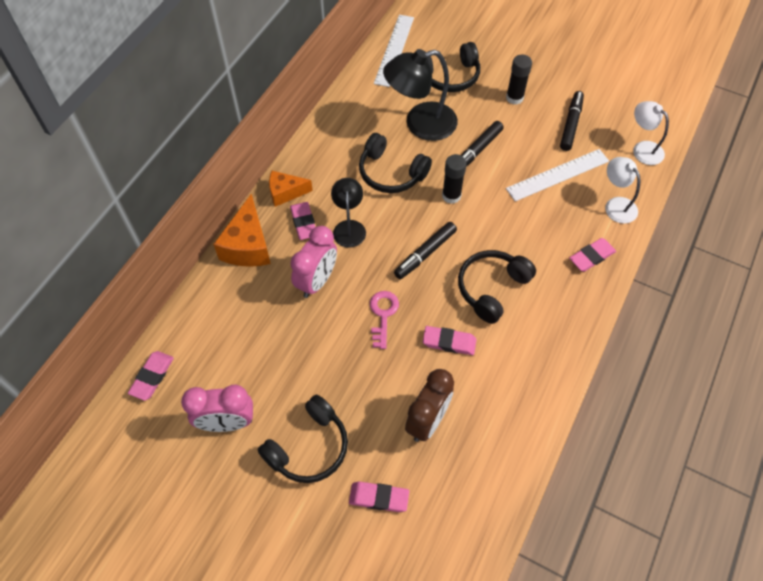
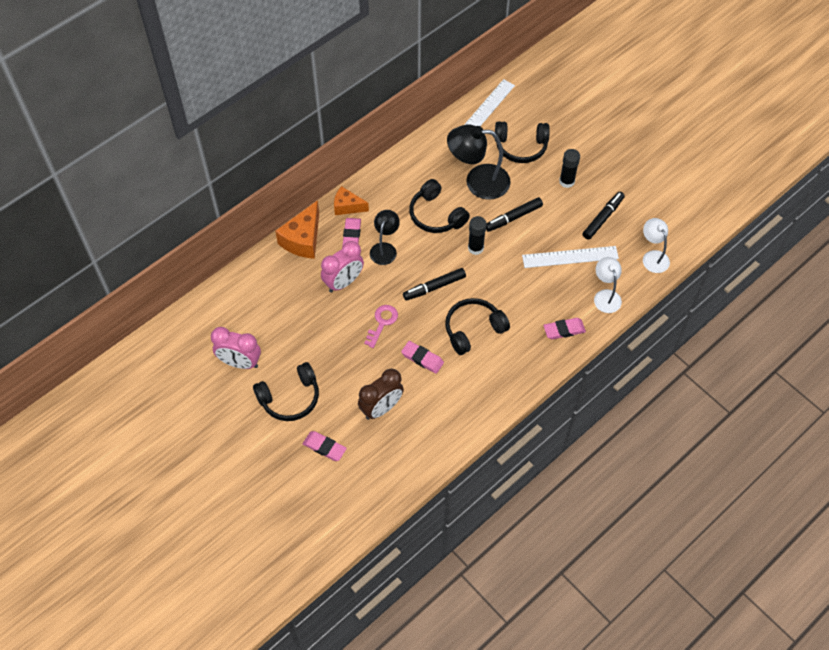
camera: 20 degrees right, 0 degrees up
pink eraser [128,351,174,401] -> none

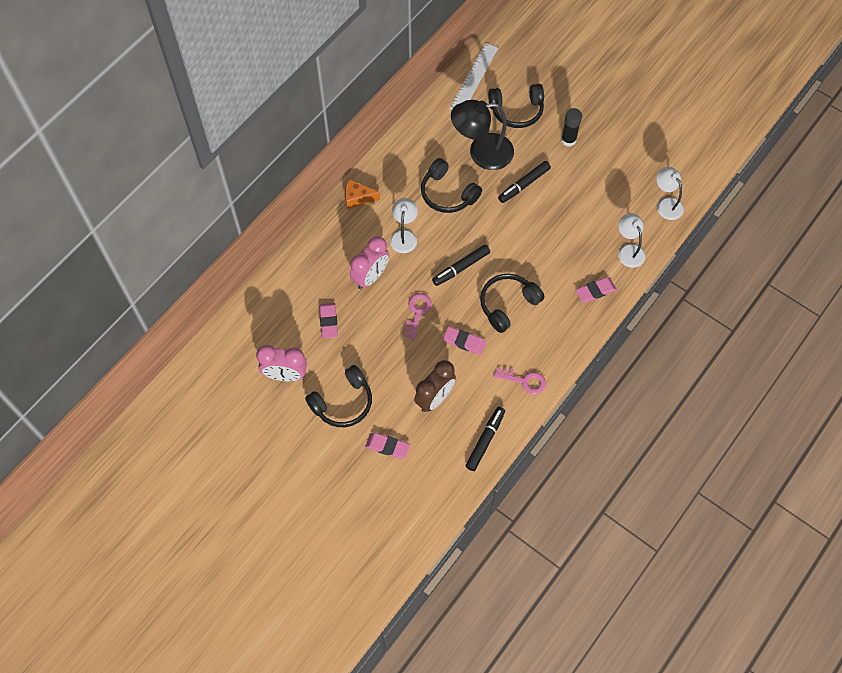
camera: 10 degrees left, 5 degrees up
orange cheese [275,200,319,259] -> none
pink eraser [342,218,361,247] -> pink eraser moved to [319,303,338,338]
black lamp [370,210,400,265] -> white lamp [390,198,418,253]
black glue stick [468,216,487,255] -> none
white ruler [522,246,619,268] -> none
black marker [583,192,625,240] -> black marker moved to [465,407,505,471]
none -> pink key [494,367,546,394]

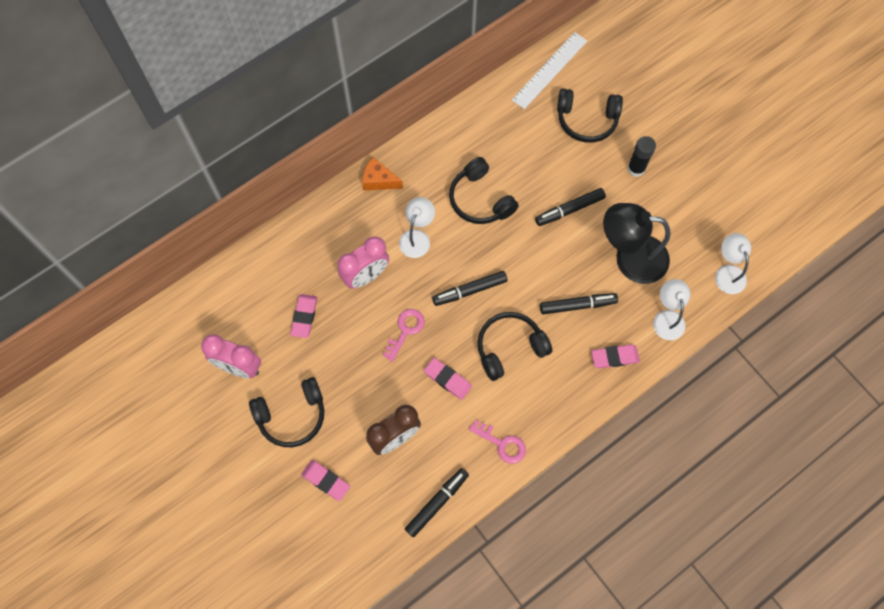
camera: 15 degrees right, 5 degrees up
black lamp [451,100,514,170] -> black lamp moved to [603,203,671,284]
none -> black marker [540,293,618,315]

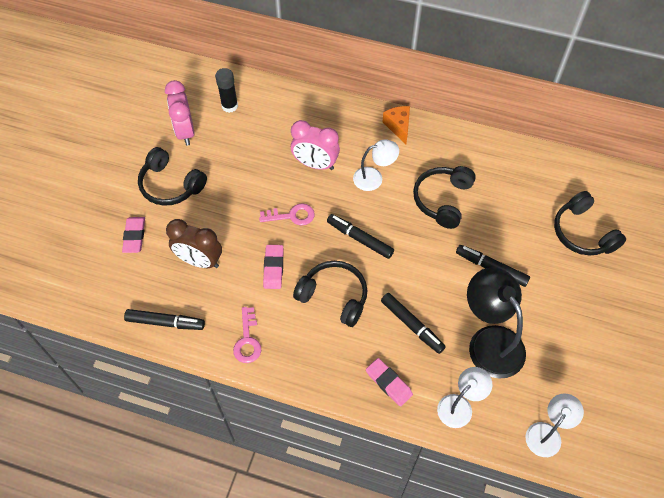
camera: 55 degrees right, 10 degrees down
pink eraser [290,294,318,338] -> none
white ruler [512,32,587,109] -> none
black glue stick [628,136,656,177] -> black glue stick moved to [215,68,238,113]

